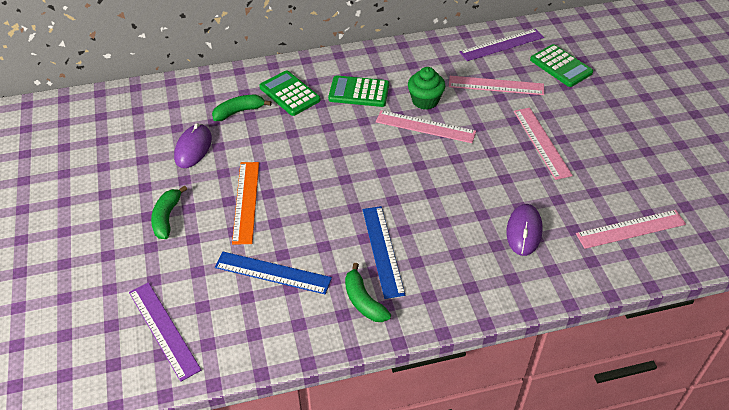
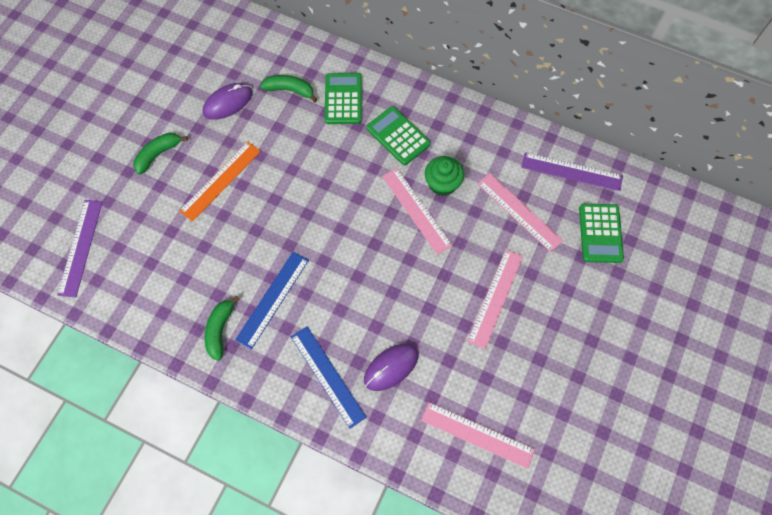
camera: 40 degrees right, 20 degrees up
blue ruler [215,252,332,294] -> blue ruler moved to [291,326,367,429]

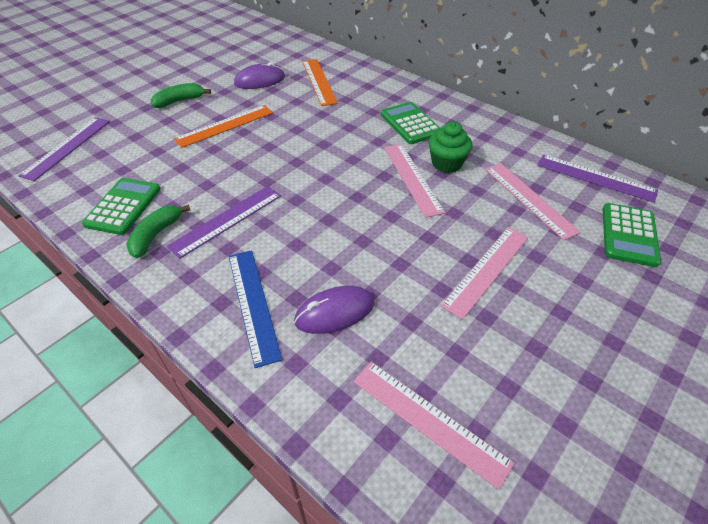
camera: 15 degrees right, 20 degrees down
blue ruler [235,252,309,349] -> purple ruler [167,186,281,259]
green banana [260,75,317,102] -> orange ruler [302,59,338,106]
green calculator [325,73,362,124] -> green calculator moved to [82,178,161,235]

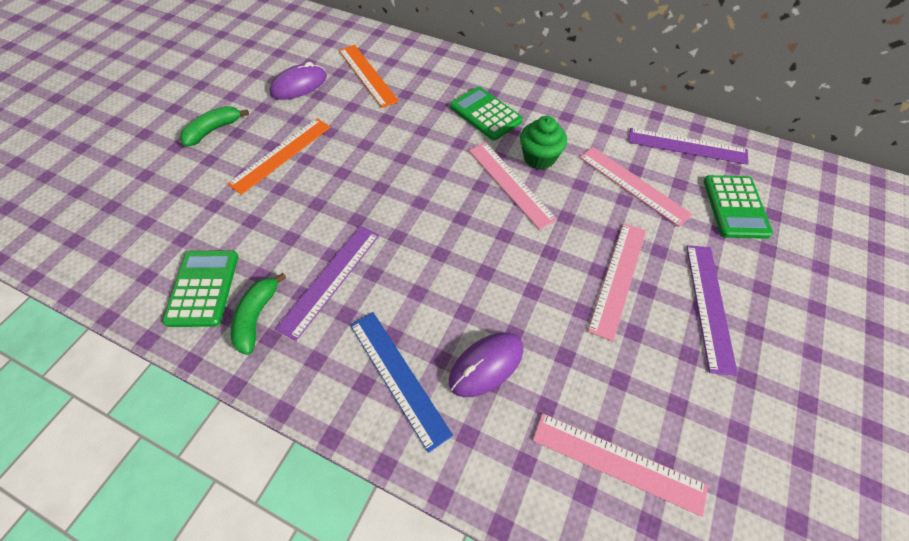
camera: 15 degrees left, 10 degrees up
purple ruler [19,117,110,181] -> purple ruler moved to [686,245,738,376]

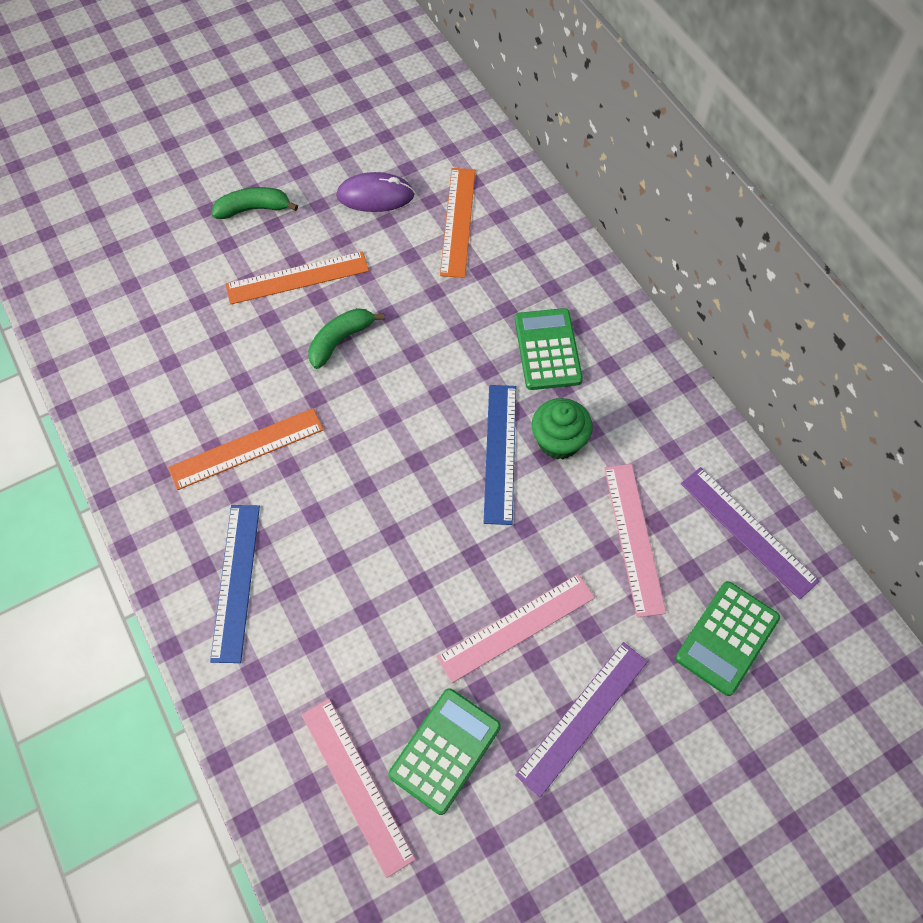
camera: 35 degrees right, 5 degrees up
green calculator [162,250,238,327] -> green calculator moved to [388,688,501,815]
green banana [231,273,286,355] -> green banana moved to [308,308,385,369]
purple ruler [275,226,379,341] -> orange ruler [168,408,324,490]
purple mouse [449,332,523,397] -> none
pink ruler [469,142,557,230] -> blue ruler [484,385,516,525]

